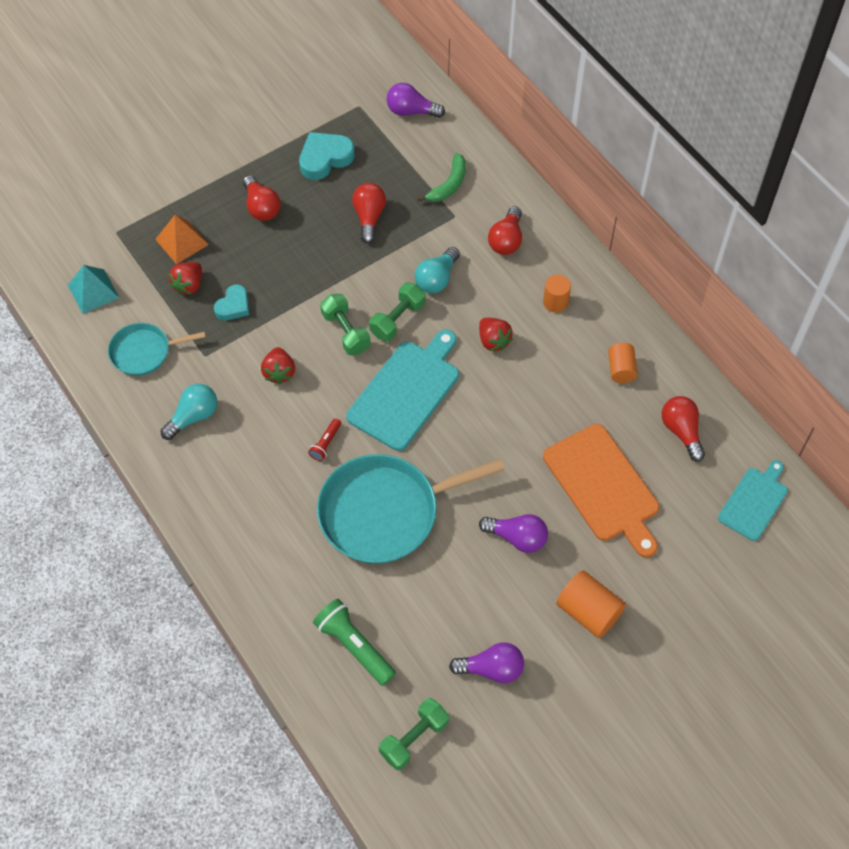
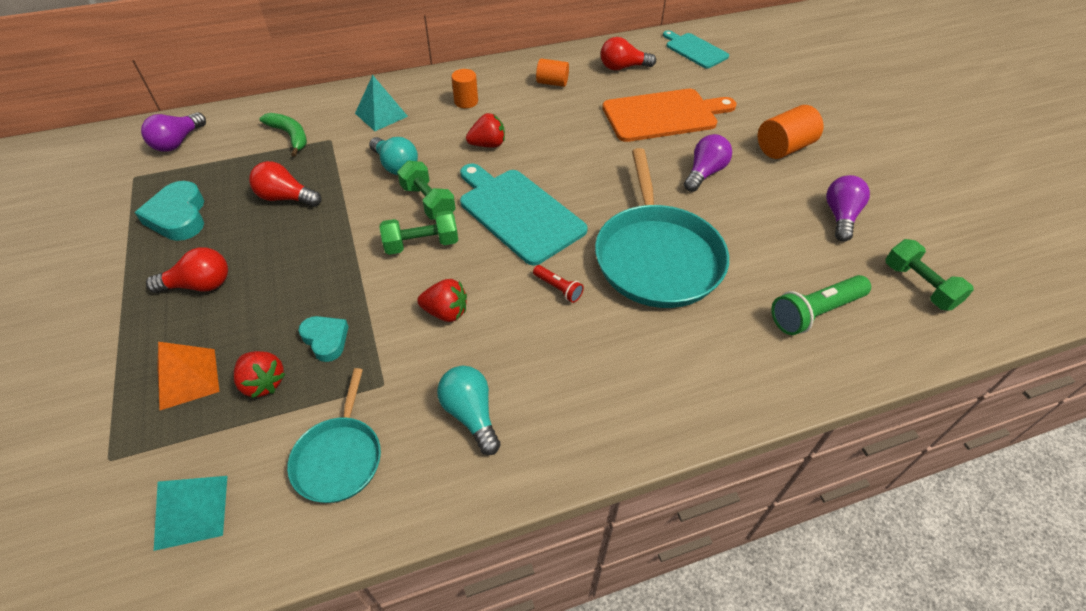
camera: 75 degrees left, 10 degrees down
red light bulb [488,206,522,255] -> turquoise pyramid [355,75,408,131]

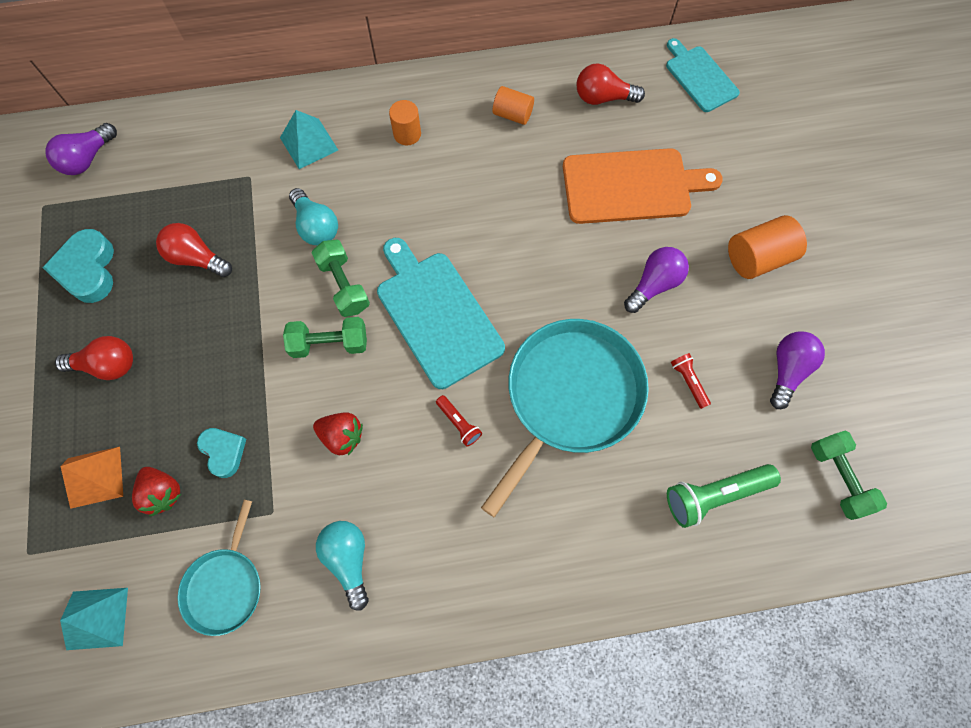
camera: 10 degrees right, 20 degrees up
green banana [259,113,307,157] -> none
red strawberry [466,113,505,148] -> none
turquoise pan [595,148,729,308] -> turquoise pan turned 150 degrees counterclockwise [481,319,649,518]
none -> red flashlight [671,353,711,409]

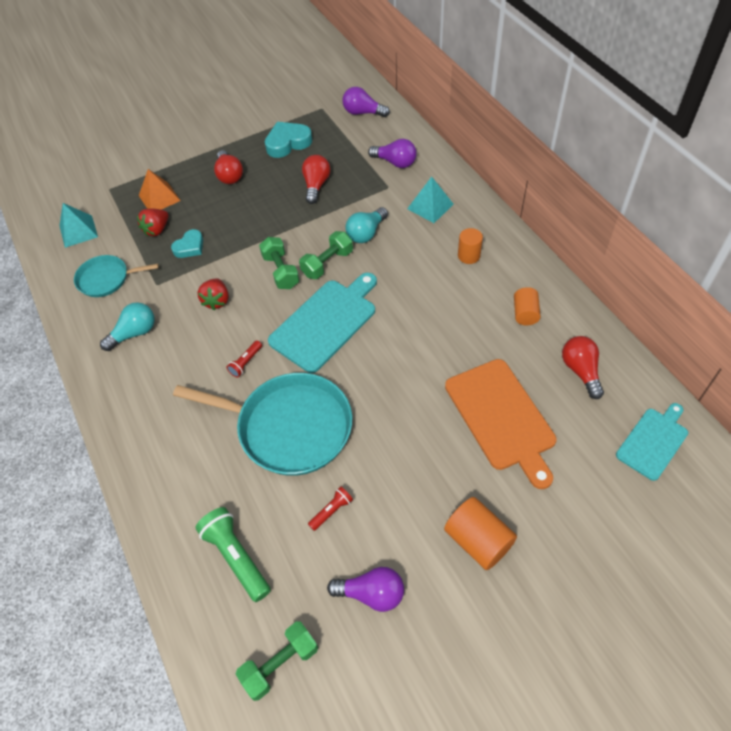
camera: 75 degrees right, 15 degrees down
purple light bulb [624,247,689,313] -> purple light bulb moved to [368,139,417,168]

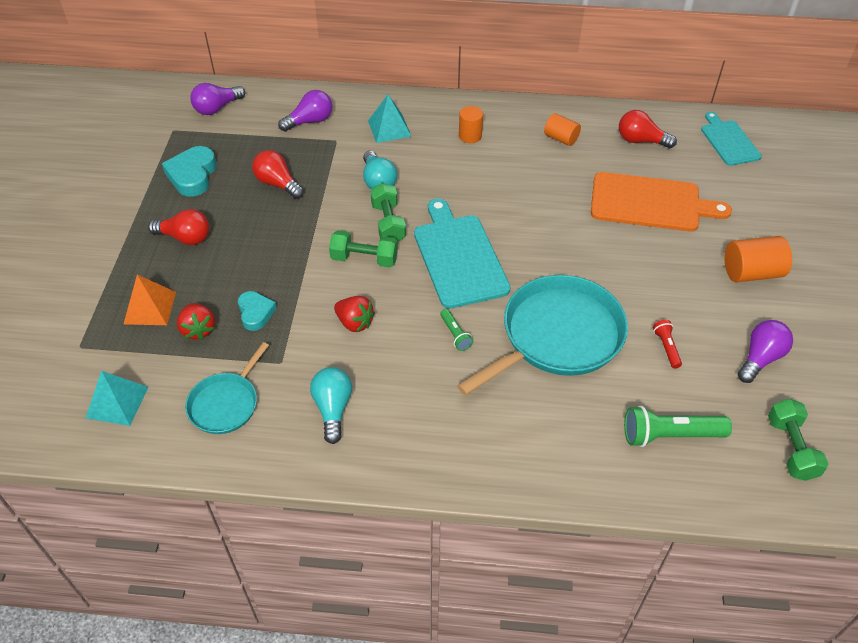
camera: 60 degrees left, 5 degrees down
red flashlight [226,341,262,377] -> green flashlight [440,309,473,351]

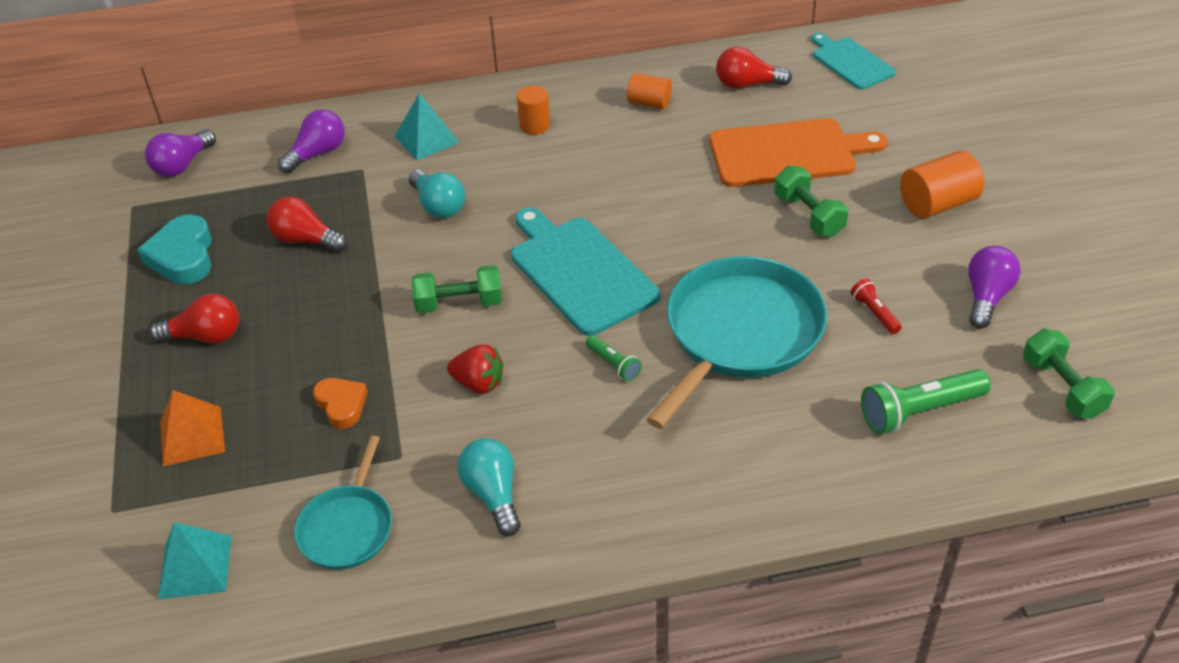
camera: 15 degrees left, 5 degrees down
red strawberry [177,303,215,340] -> none
turquoise heart [238,291,277,331] -> orange heart [313,378,368,429]
green dumbbell [370,183,406,241] -> green dumbbell moved to [774,165,848,237]

